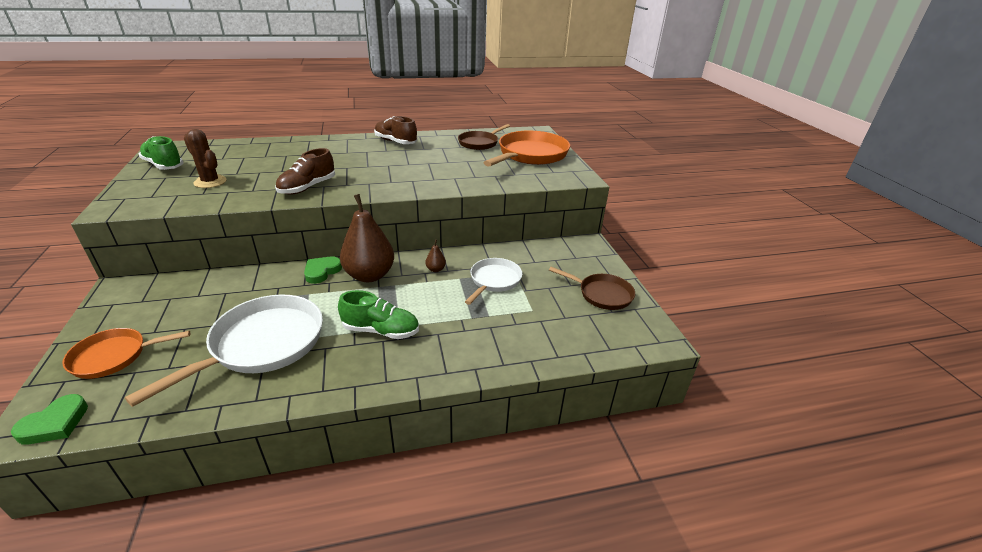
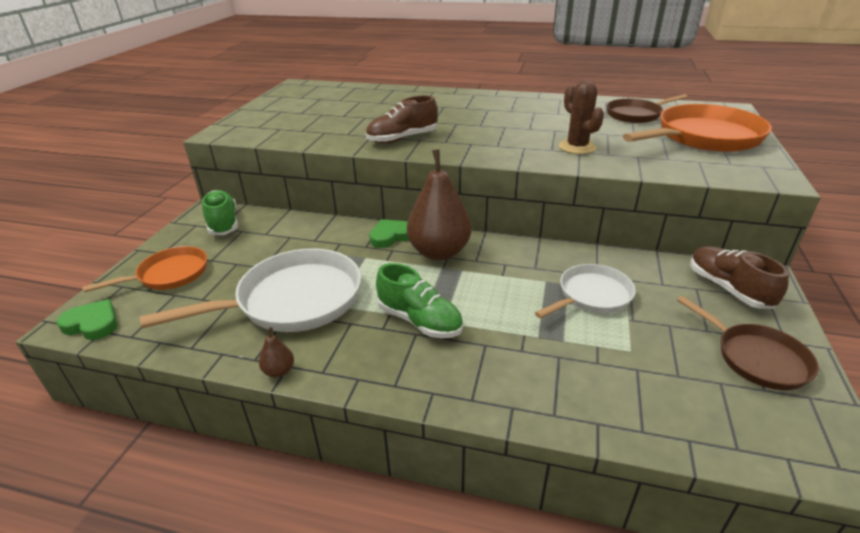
camera: 30 degrees right, 0 degrees up
green heart [11,394,88,445] -> green heart turned 135 degrees counterclockwise [56,299,118,340]
orange pan [62,328,190,379] -> orange pan turned 135 degrees clockwise [82,246,207,293]
green shoe [139,136,183,170] -> green shoe moved to [202,190,238,235]
brown cactus [184,129,227,188] -> brown cactus moved to [559,80,604,154]
brown shoe [374,116,417,144] -> brown shoe moved to [690,246,789,309]
brown pear [425,239,446,272] -> brown pear moved to [259,327,294,377]

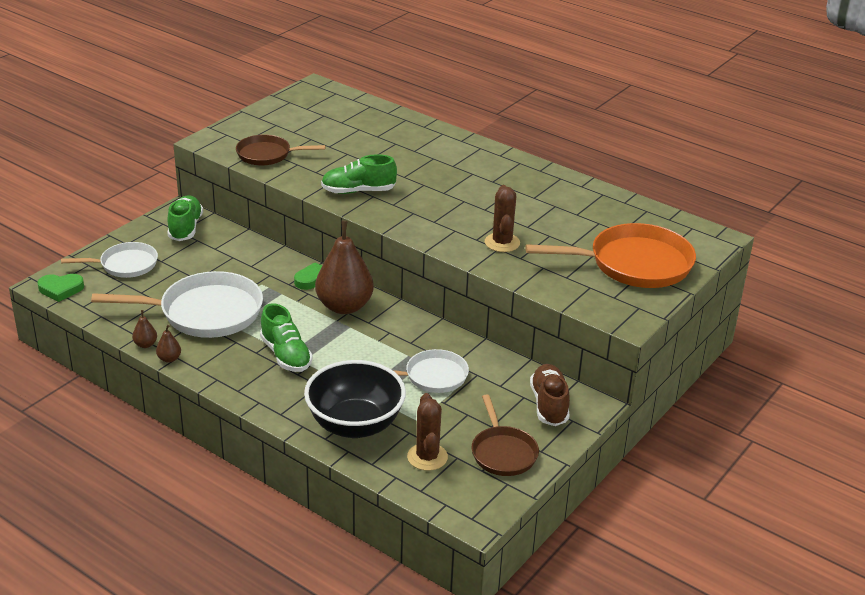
camera: 20 degrees right, 0 degrees up
green heart [56,299,118,340] -> green heart turned 135 degrees clockwise [37,274,84,302]
orange pan [82,246,207,293] -> white pan [61,242,158,278]
brown shoe [366,96,438,143] -> green shoe [321,154,397,194]
brown pan [606,94,687,123] -> brown pan moved to [236,135,326,166]
none -> brown pear [132,310,157,348]
none -> black bowl [304,360,406,438]
none -> brown cactus [407,393,448,471]

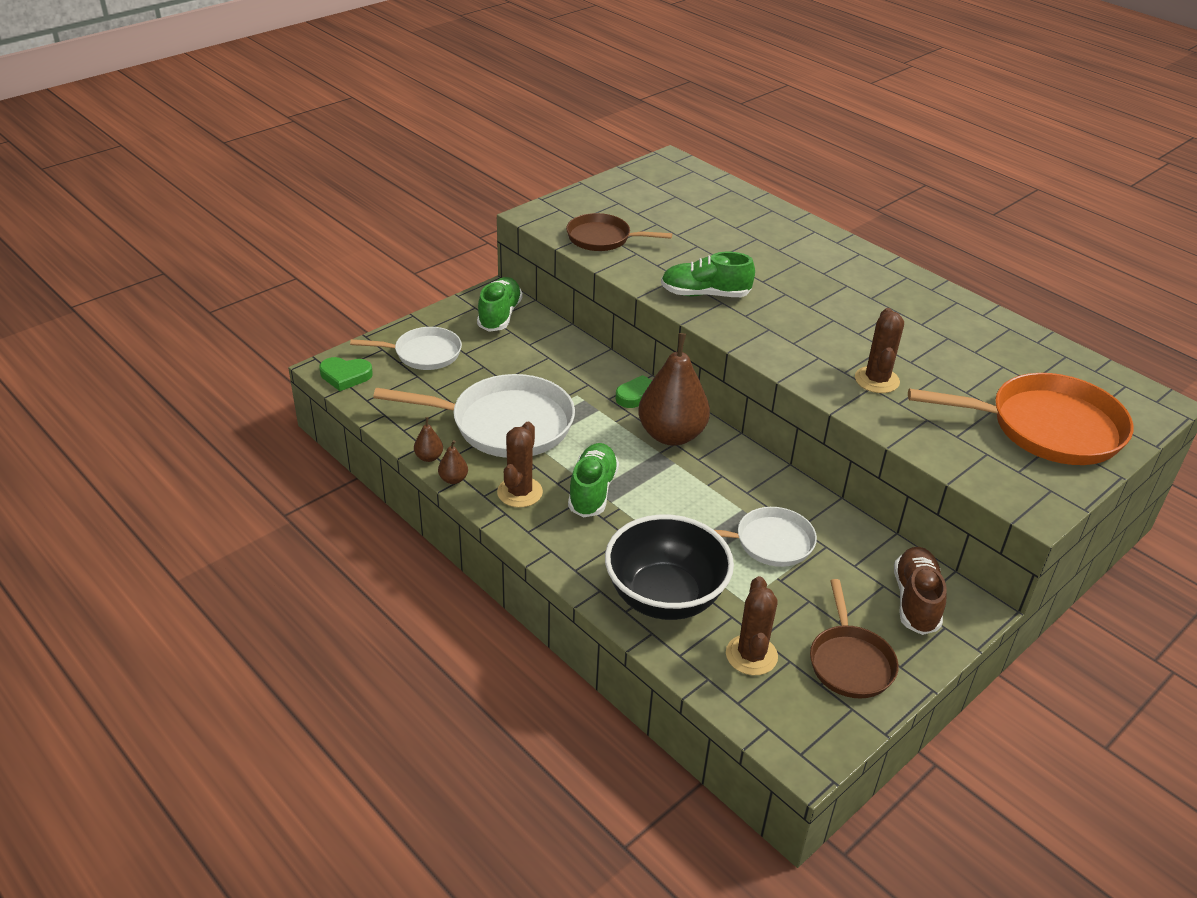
camera: 10 degrees right, 5 degrees up
green shoe [260,303,313,372] -> green shoe turned 150 degrees counterclockwise [568,443,619,517]
none -> brown cactus [497,422,543,508]

